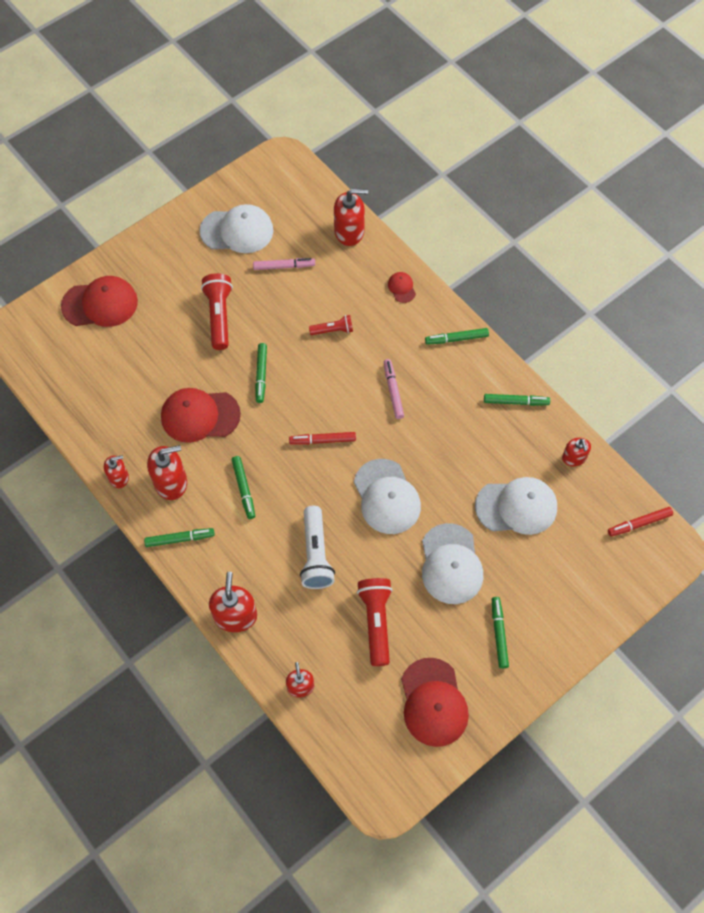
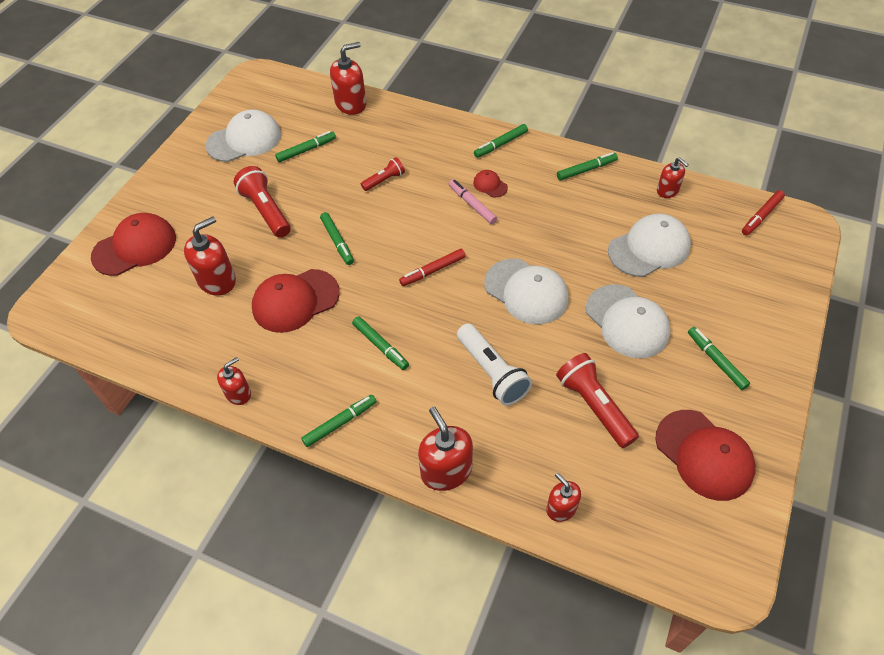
camera: 25 degrees left, 10 degrees down
red soap dispenser [147,445,187,500] -> red soap dispenser moved to [184,217,236,296]
pink marker [253,258,315,270] -> green marker [275,131,336,162]
red cap [388,272,416,303] -> red cap moved to [473,170,508,197]

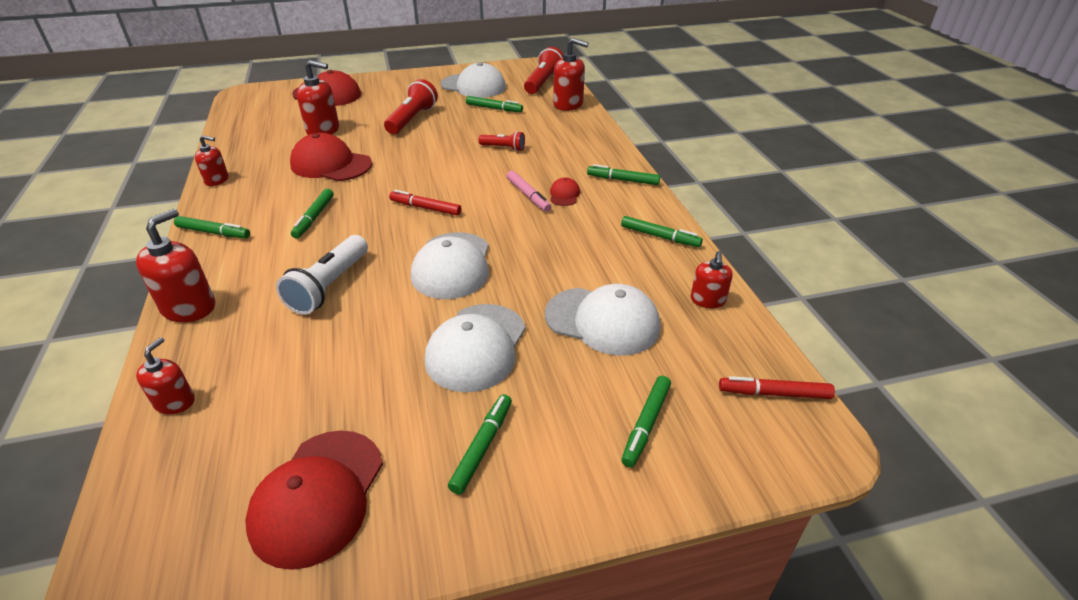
camera: 50 degrees right, 15 degrees down
green marker [320,212,354,265] -> green marker moved to [621,376,671,467]
pink marker [449,179,497,224] -> pink marker turned 135 degrees clockwise [507,171,551,212]
red flashlight [556,353,639,448] -> red flashlight moved to [524,47,563,94]

